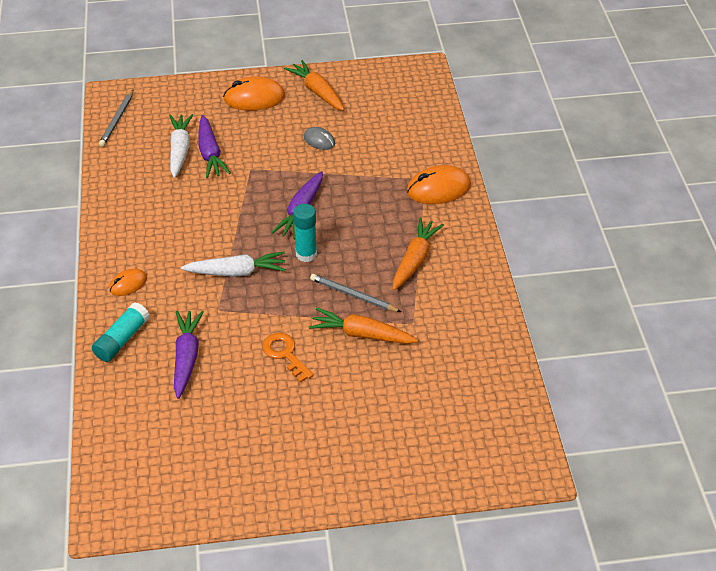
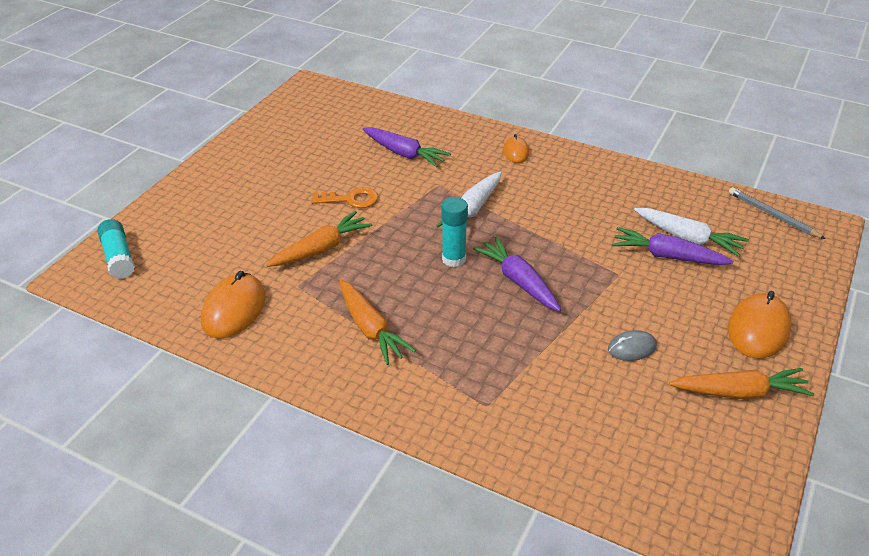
camera: 125 degrees right, 5 degrees down
turquoise glue stick [92,303,150,362] -> turquoise glue stick moved to [98,219,135,279]
grey pencil [310,274,401,312] -> none
orange mouse [407,165,471,204] -> orange mouse moved to [201,271,266,338]

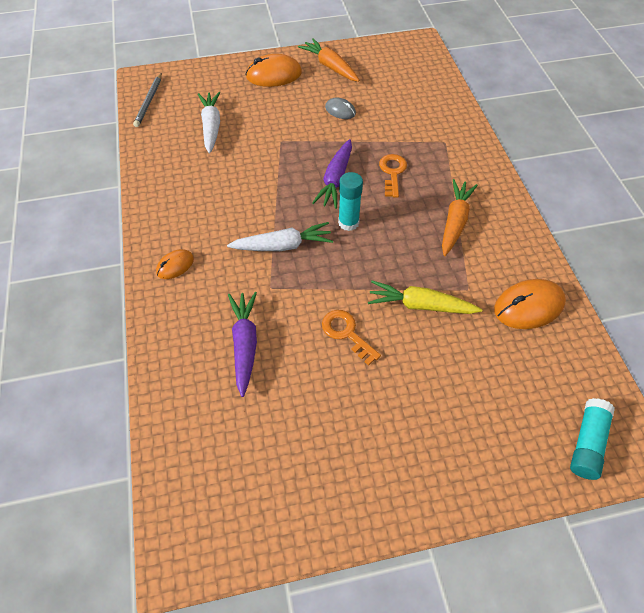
camera: 130 degrees left, 15 degrees up
orange carrot [266,211,372,267] -> yellow carrot [368,280,482,314]
purple carrot [612,227,734,265] -> none
none -> orange key [379,154,407,198]

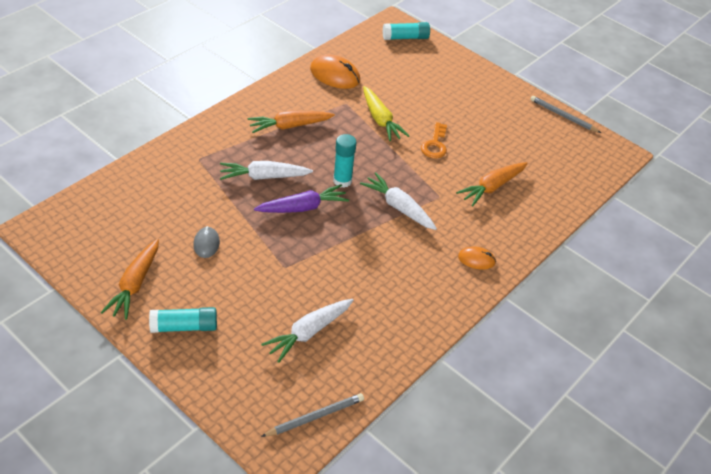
camera: 130 degrees left, 10 degrees down
purple carrot [228,292,257,397] -> orange carrot [456,162,528,206]
orange mouse [245,54,302,87] -> turquoise glue stick [149,307,217,333]
orange key [379,154,407,198] -> white carrot [220,161,313,180]
none -> grey pencil [530,96,601,133]

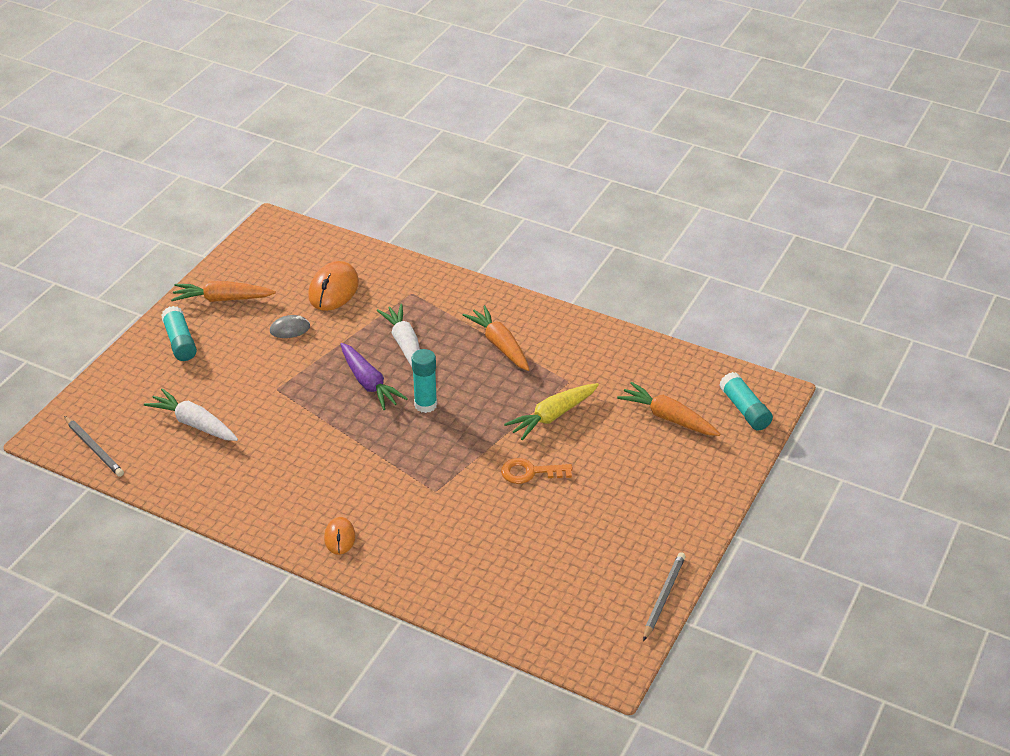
camera: 80 degrees right, 5 degrees down
orange mouse [310,54,360,89] -> orange mouse moved to [308,261,359,311]
white carrot [360,172,437,230] -> none
orange carrot [456,162,528,206] -> orange carrot moved to [617,382,720,436]

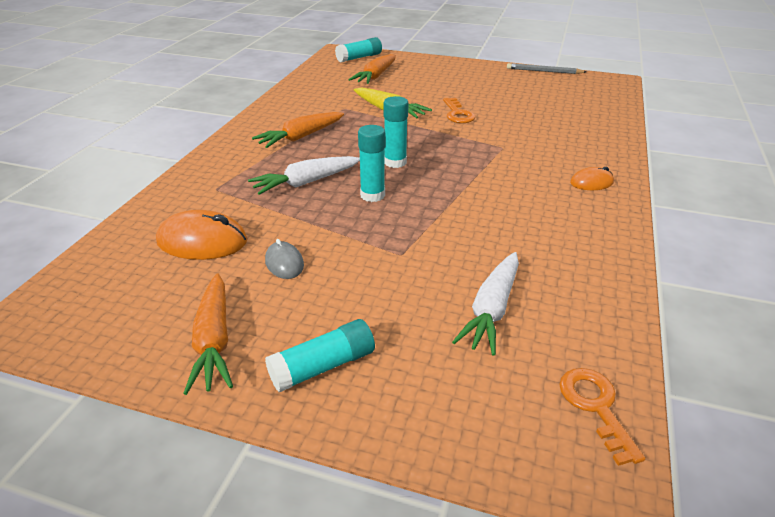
camera: 100 degrees left, 5 degrees down
grey pencil [64,416,124,477] -> orange key [559,368,645,466]
purple carrot [341,343,408,410] -> turquoise glue stick [358,125,385,202]

